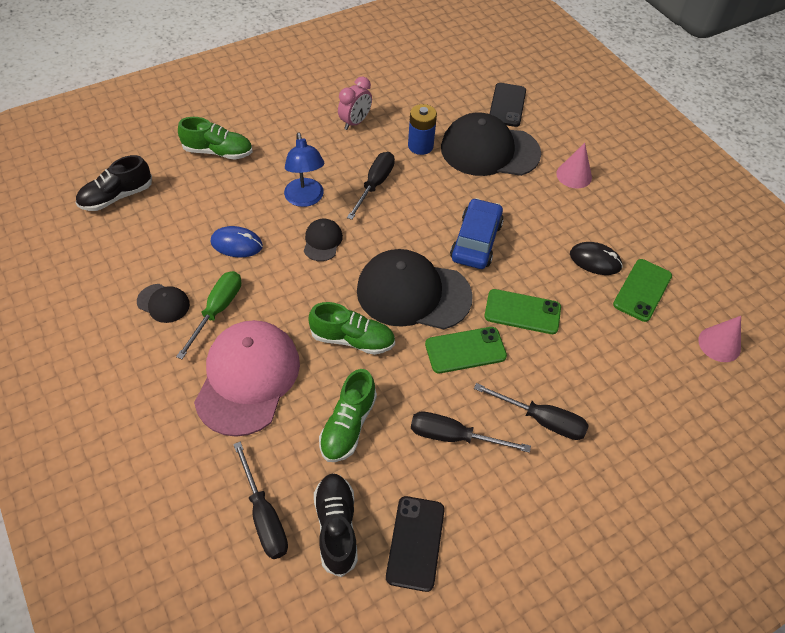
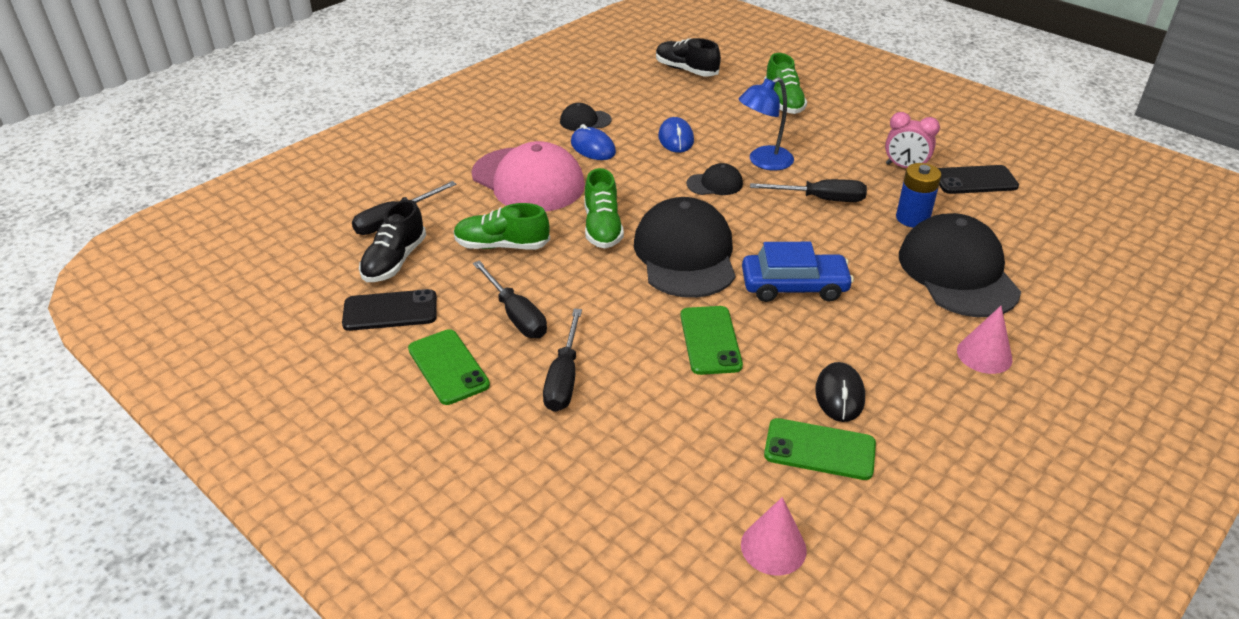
camera: 75 degrees right, 15 degrees down
black cap [137,284,190,323] -> black cap turned 75 degrees clockwise [560,103,612,131]
green screwdriver [176,271,241,359] -> blue mouse [571,124,616,160]
pink cap [194,320,300,437] -> pink cap turned 45 degrees clockwise [472,141,585,212]
black shoe [314,473,358,577] -> black shoe turned 135 degrees clockwise [359,200,426,282]
black screwdriver [411,412,531,453] -> black screwdriver turned 150 degrees clockwise [473,260,547,338]
green phone [425,327,507,373] -> green phone moved to [408,329,490,405]
black phone [490,83,526,127] -> black phone moved to [938,165,1019,194]

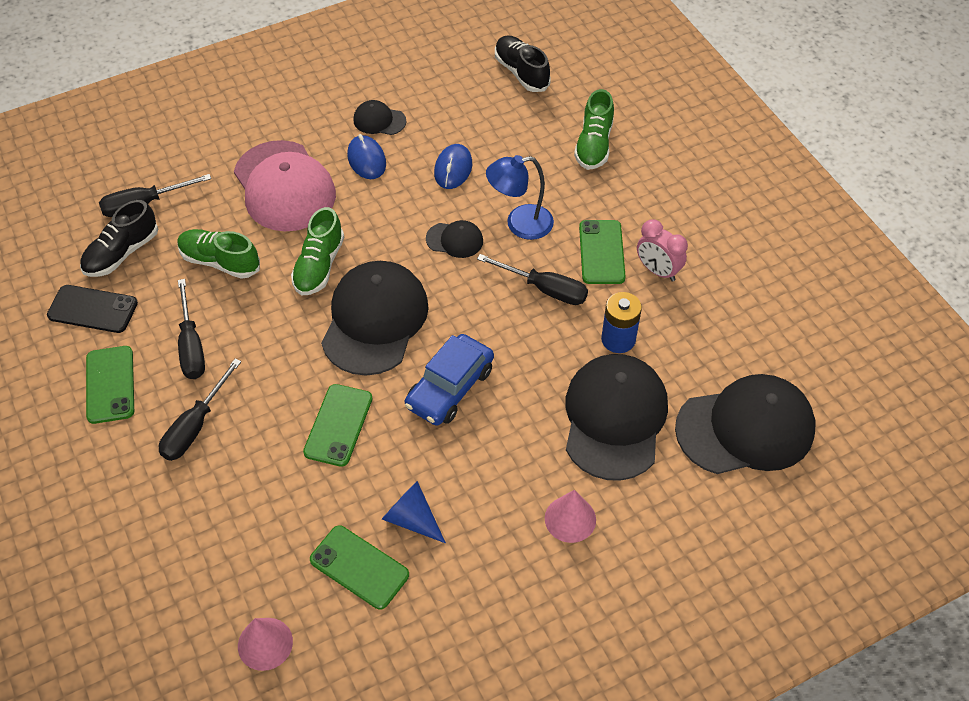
camera: 20 degrees right, 15 degrees up
blue car [742,242,854,302] -> blue car turned 105 degrees clockwise [405,334,494,426]
black mouse [815,362,865,422] -> blue cone [382,481,446,543]
black phone [938,165,1019,194] -> none
none -> green phone [579,220,626,284]
none -> black cap [675,374,815,474]

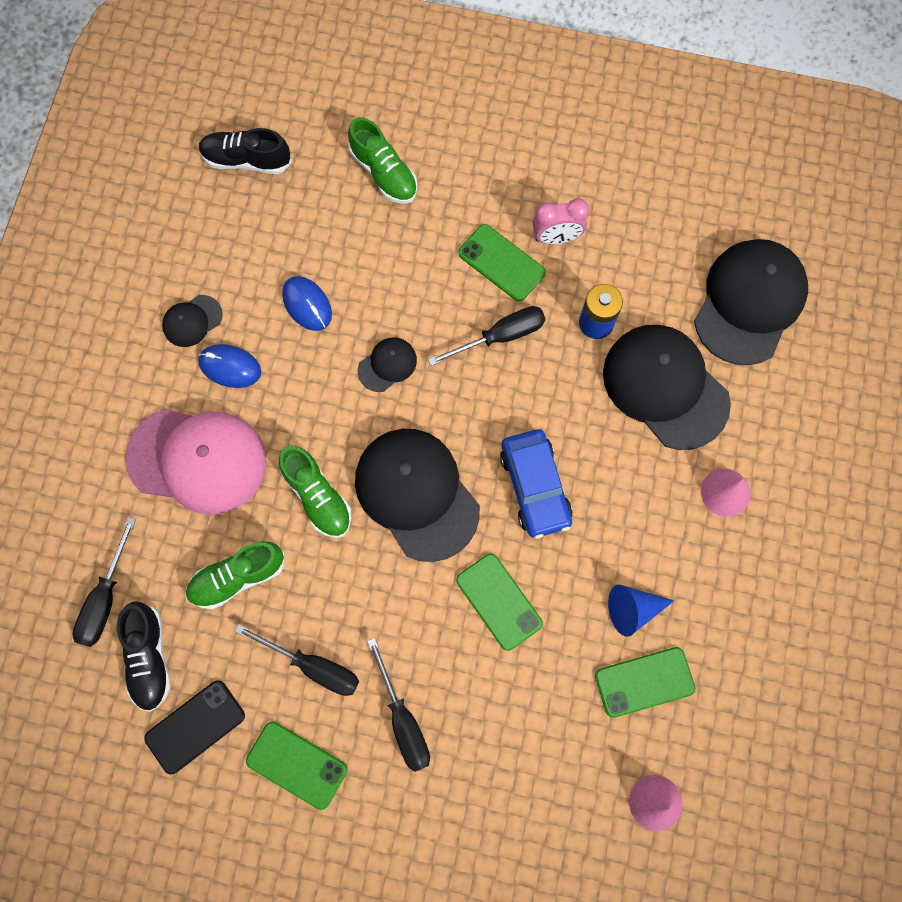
camera: 50 degrees left, 20 degrees up
blue lamp [486,155,554,240] -> none

